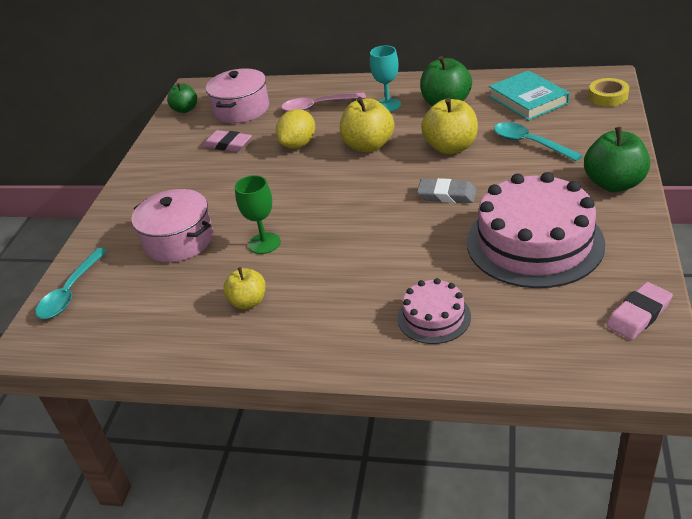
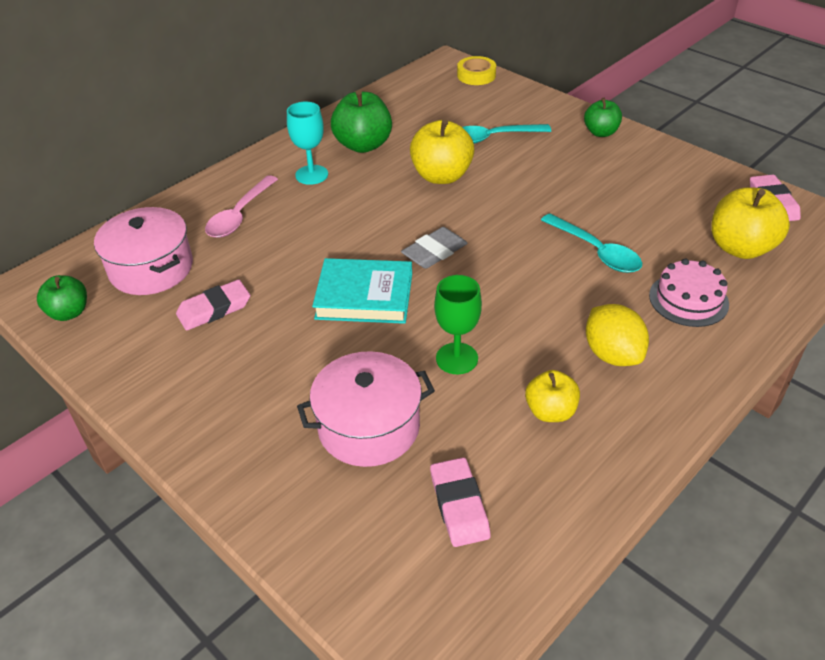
camera: 60 degrees left, 5 degrees up
turquoise spoon [35,248,107,319] -> turquoise spoon moved to [541,214,642,273]
yellow lemon [276,109,315,149] -> yellow lemon moved to [586,304,649,366]
yellow apple [340,97,394,152] -> yellow apple moved to [711,187,790,259]
grey eraser [417,178,477,203] -> grey eraser moved to [401,227,468,269]
pink cake [467,172,605,288] -> none
turquoise book [489,70,570,121] -> turquoise book moved to [312,258,412,324]
green apple [584,127,650,192] -> green apple [584,98,622,137], size x0.62
none -> pink eraser [430,457,491,547]

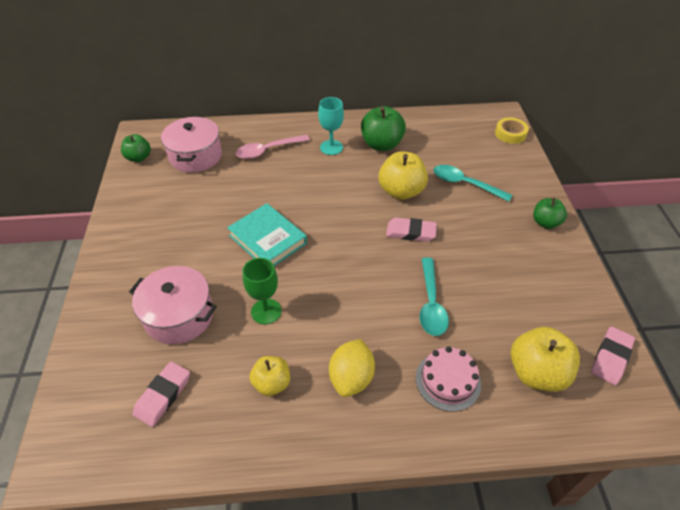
camera: 40 degrees right, 5 degrees up
pink eraser [176,280,250,331] -> pink eraser moved to [386,217,437,242]
grey eraser [401,227,468,269] -> none

